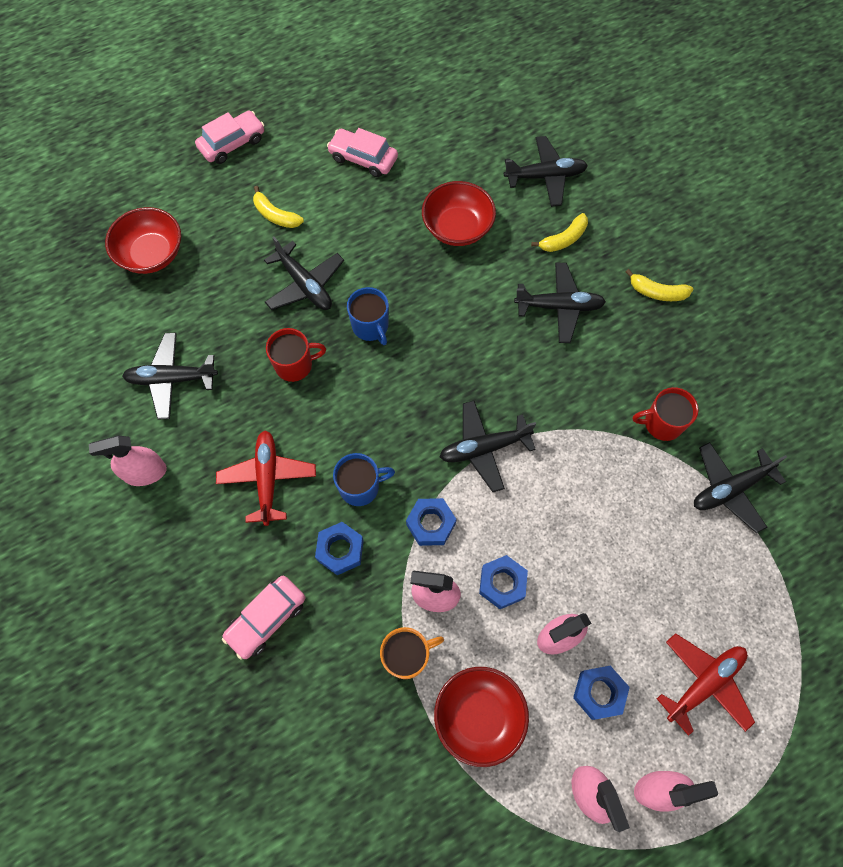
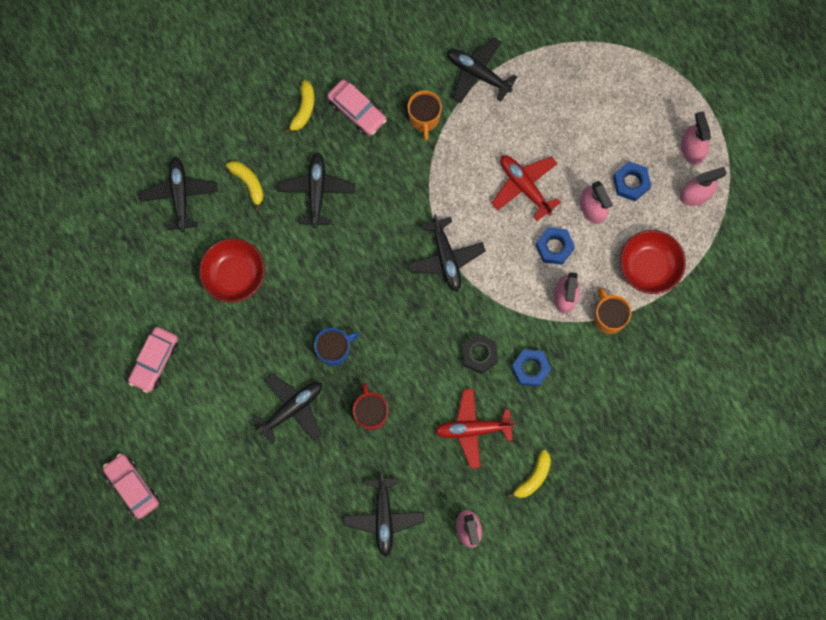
camera: 90 degrees left, 10 degrees up
red bowl [105,207,181,274] -> none
pink car [222,576,305,660] -> pink car moved to [327,80,387,136]
yellow banana [253,186,304,228] -> yellow banana moved to [507,450,551,498]
blue mug [333,453,395,506] -> black nut [462,334,498,374]
blue nut [406,498,456,546] -> none
red mug [633,387,699,441] -> orange mug [408,90,442,141]
red plane [657,633,755,736] -> red plane moved to [491,155,561,221]
black plane [694,442,787,533] -> black plane turned 150 degrees clockwise [447,37,517,103]

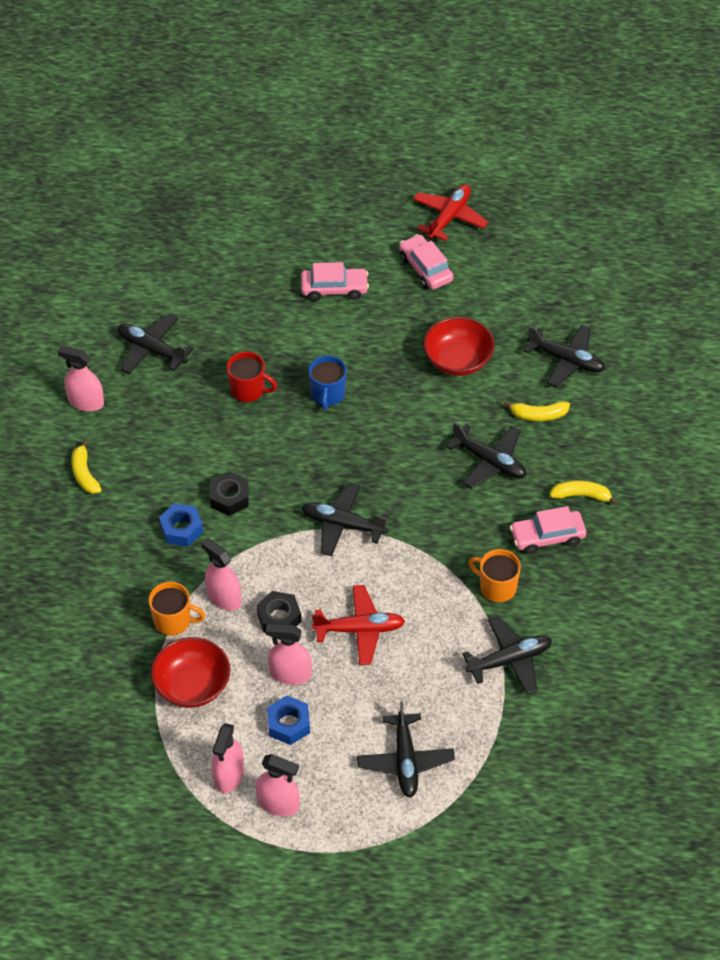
camera: 125 degrees right, 25 degrees down
pink car [103,454,159,519] -> pink car moved to [301,262,369,301]
black plane [252,373,322,444] -> black plane moved to [357,701,455,798]
yellow banana [284,80,315,134] -> yellow banana turned 135 degrees clockwise [550,480,618,505]
red plane [435,389,516,469] -> red plane moved to [413,184,488,241]
blue nut [536,227,575,265] -> black nut [256,591,301,633]

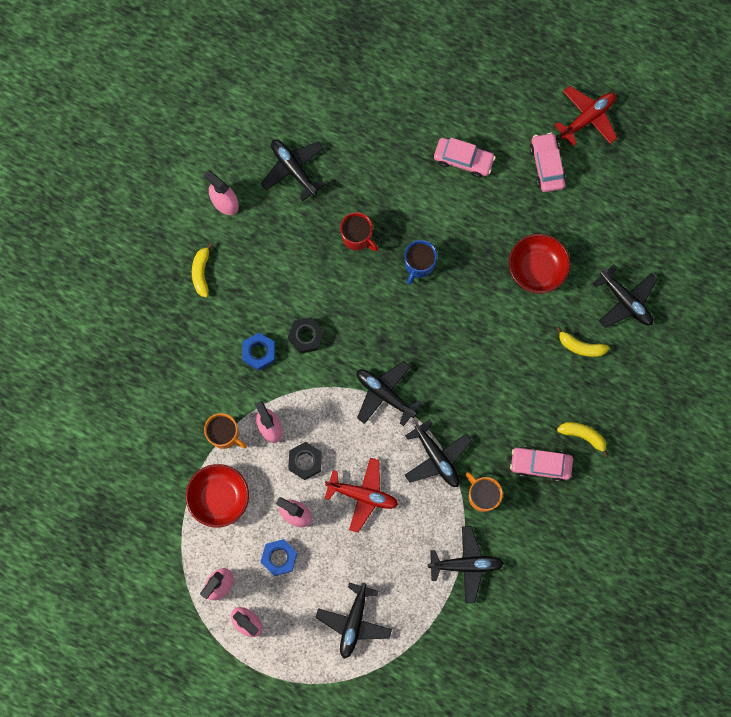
camera: 20 degrees right, 25 degrees up
black plane [446,422,526,489] -> black plane moved to [405,419,472,487]

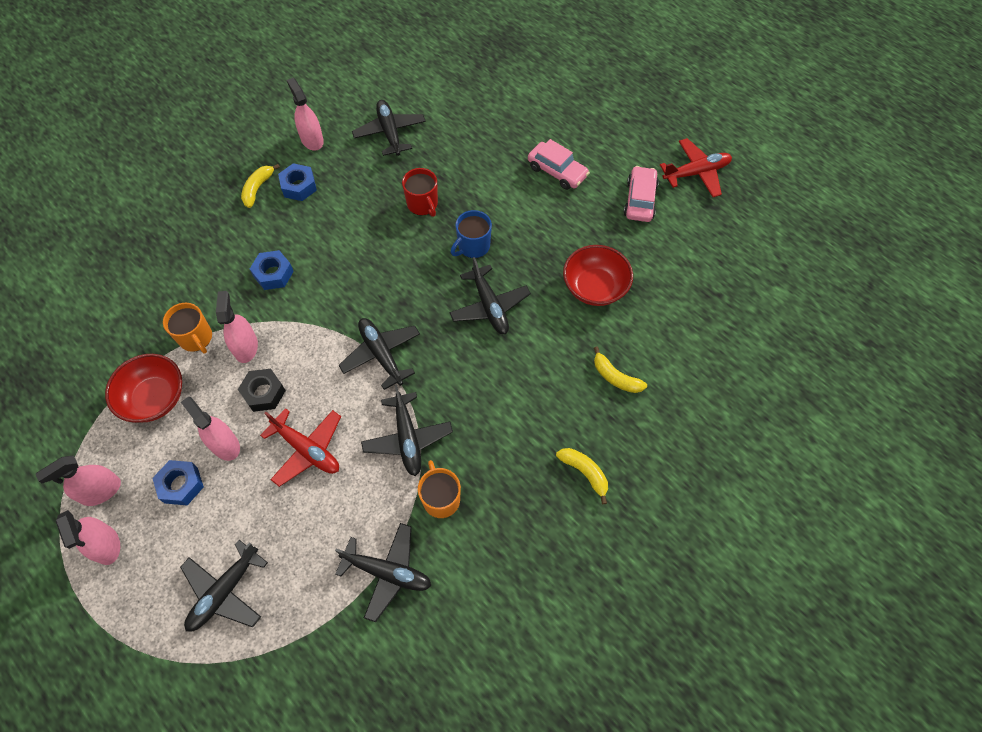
camera: 20 degrees right, 15 degrees down
black nut [288,317,324,354] -> none
pink car [510,446,573,482] -> none
black plane [593,264,658,328] -> black plane moved to [449,257,531,334]
none -> blue nut [278,163,317,201]

